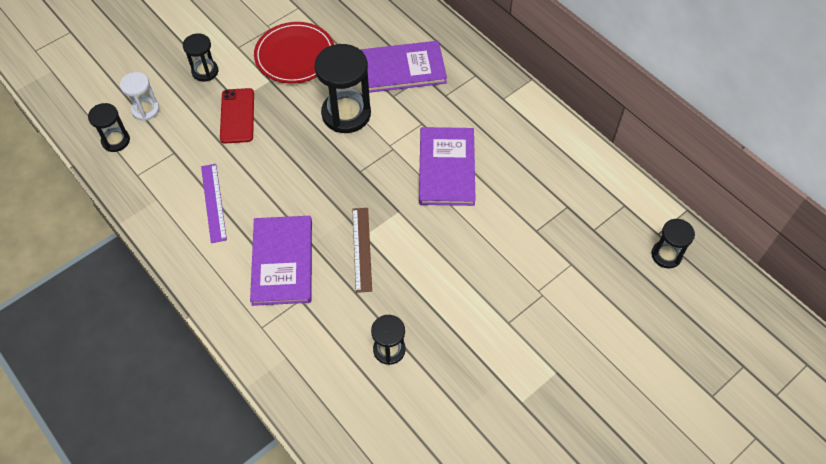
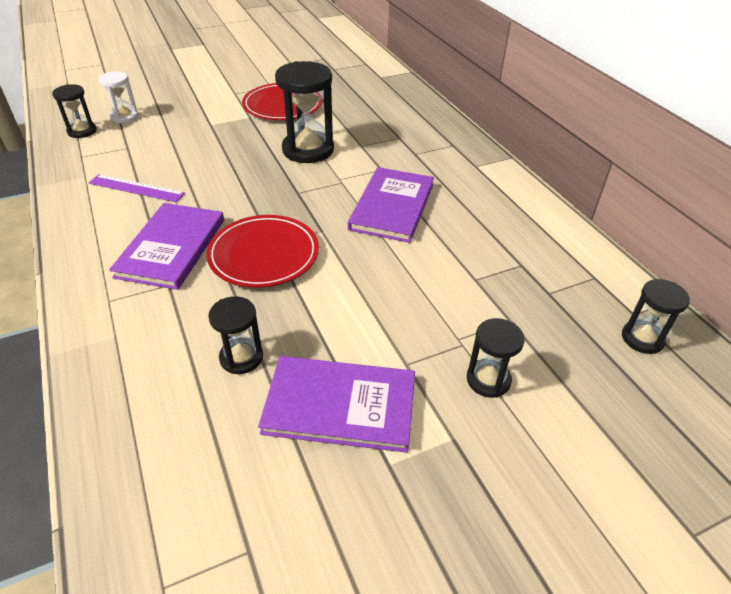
camera: 15 degrees right, 15 degrees down
black hourglass [183,33,218,82] -> black hourglass moved to [467,318,525,398]
purple ruler [201,164,227,243] -> purple ruler turned 75 degrees counterclockwise [89,174,185,202]
red phone [220,88,254,143] -> none
brown ruler [352,208,372,293] -> red plate [206,215,319,288]
purple book [360,41,447,93] -> purple book moved to [258,356,415,453]

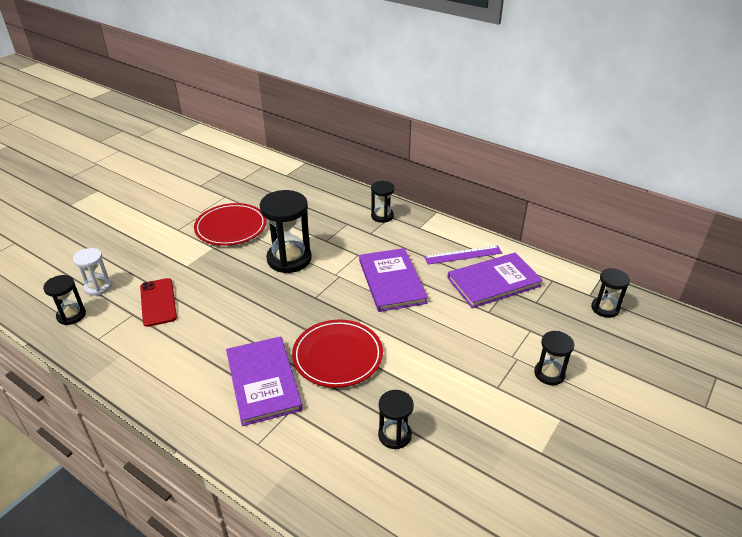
camera: 30 degrees left, 5 degrees down
purple ruler [89,174,185,202] -> purple ruler moved to [424,245,502,265]
purple book [258,356,415,453] -> purple book moved to [447,253,543,308]
none -> red phone [140,278,177,327]
none -> black hourglass [371,181,395,223]

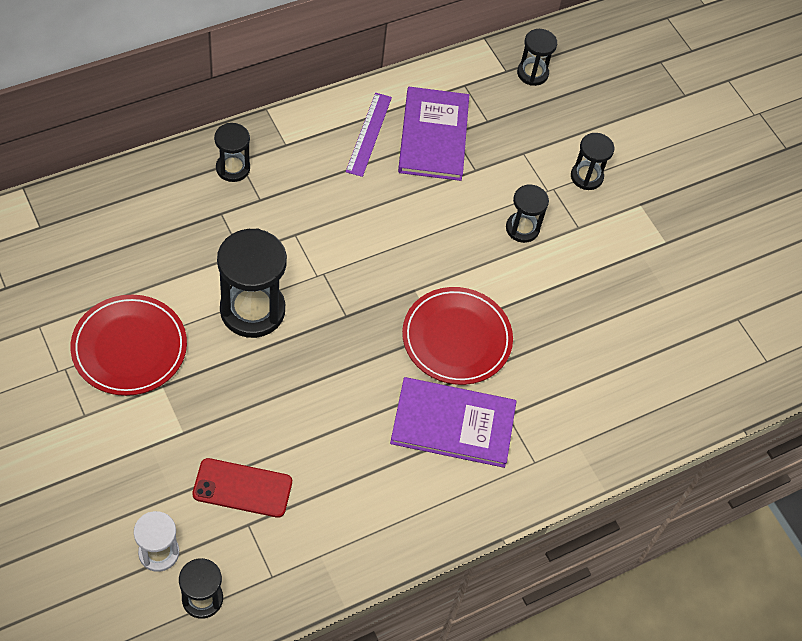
camera: 70 degrees left, 20 degrees up
purple book [359,248,428,312] -> none
black hourglass [378,390,414,449] -> black hourglass moved to [506,184,549,243]

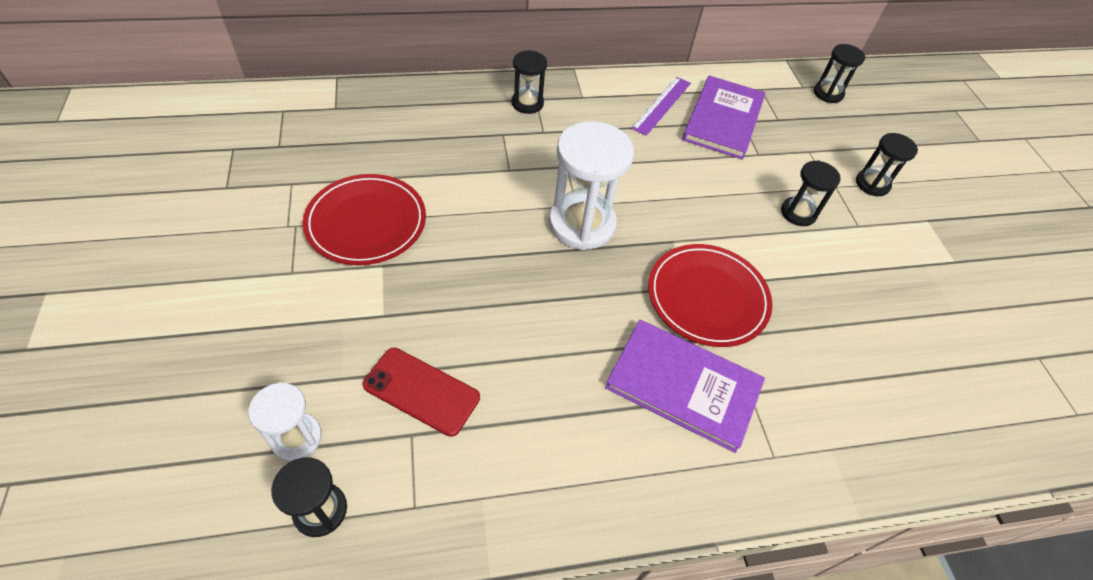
camera: 20 degrees right, 5 degrees down
black hourglass [217,229,287,338] -> none
none -> white hourglass [549,121,634,250]

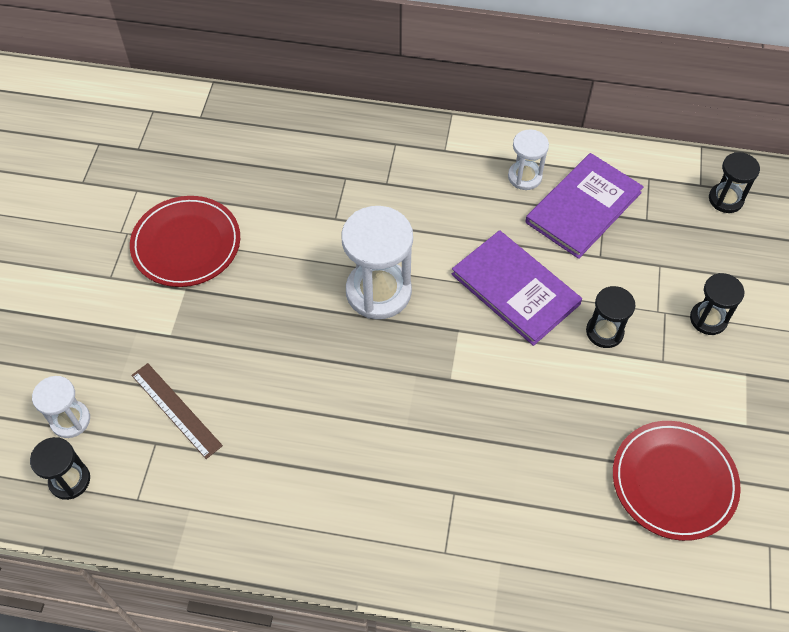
camera: 25 degrees right, 5 degrees up
red phone [363,348,480,437] -> brown ruler [131,363,223,459]
black hourglass [512,50,547,114] -> none
purple book [605,320,765,453] -> purple book moved to [451,230,582,346]
purple ruler [631,77,691,136] -> white hourglass [508,129,549,190]
red plate [648,244,772,347] -> red plate moved to [613,421,741,541]

